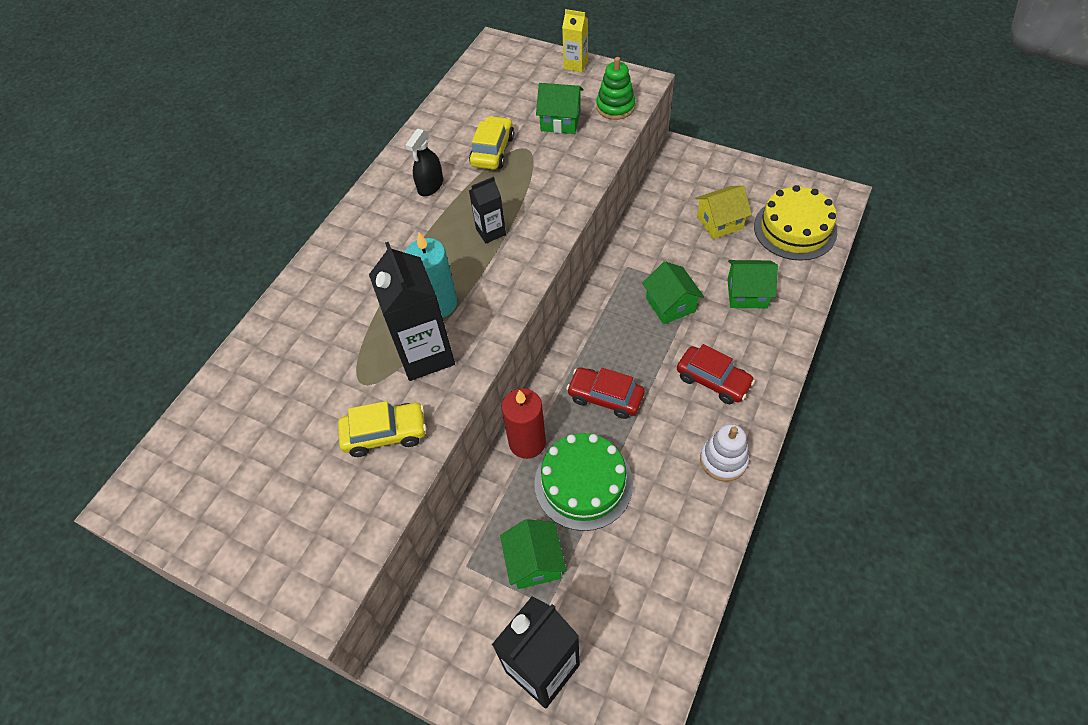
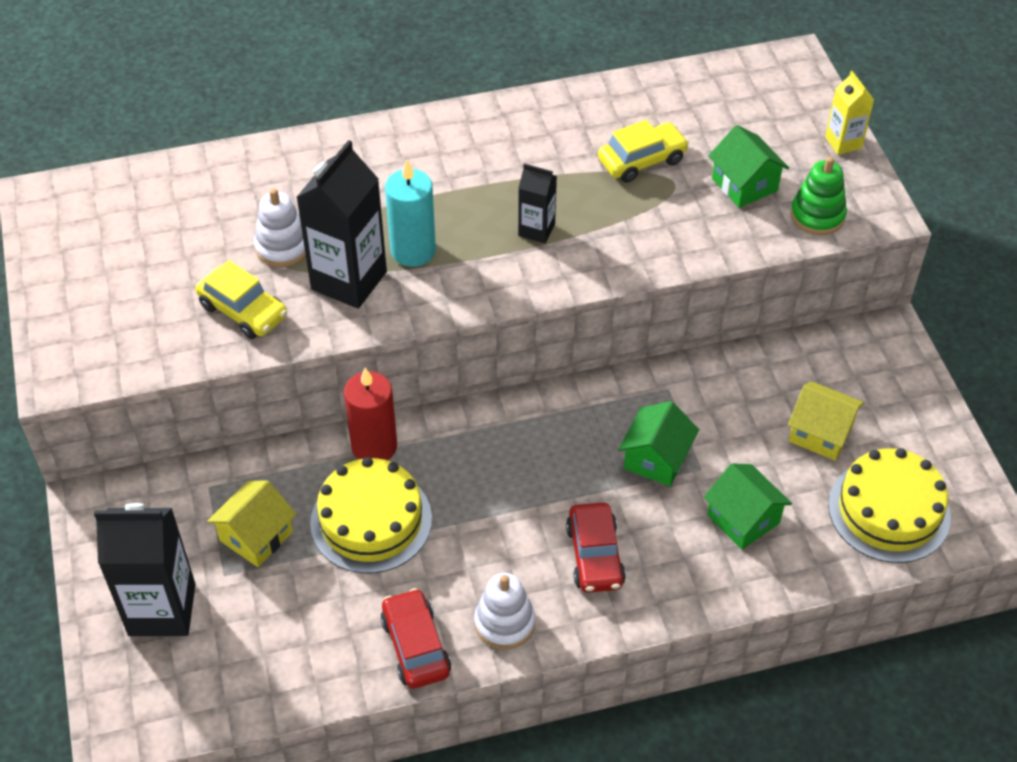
camera: 45 degrees right, 5 degrees down
black spray bottle [406,128,443,196] -> none
green house [500,519,567,589] -> yellow house [207,480,297,567]
green cake [534,433,633,531] -> yellow cake [310,457,432,573]
red car [566,367,645,419] -> red car moved to [381,588,451,689]
none -> white stacking toy [254,188,306,267]

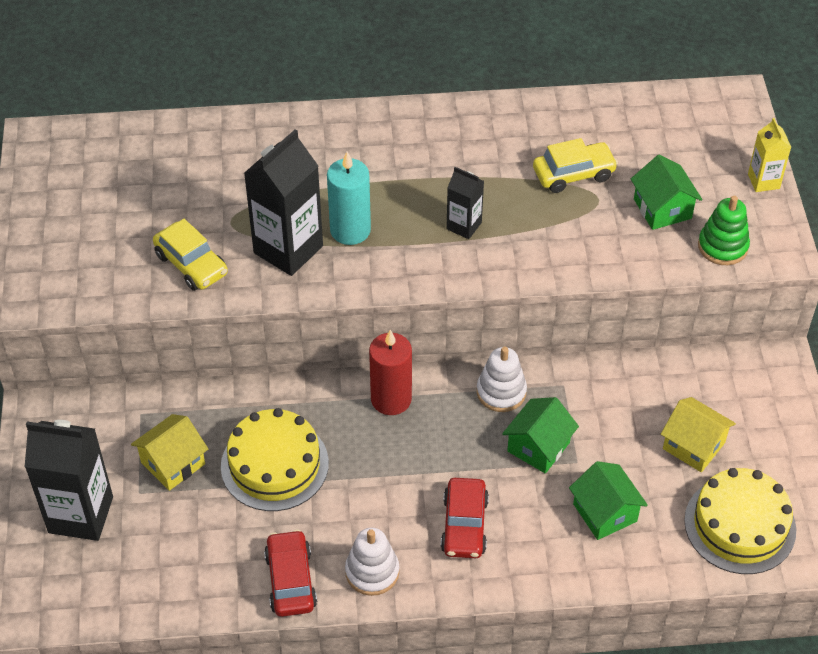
camera: 10 degrees right, 0 degrees up
white stacking toy [254,188,306,267] -> white stacking toy moved to [477,347,527,412]
red candle [344,368,397,460] -> red candle moved to [369,330,412,415]

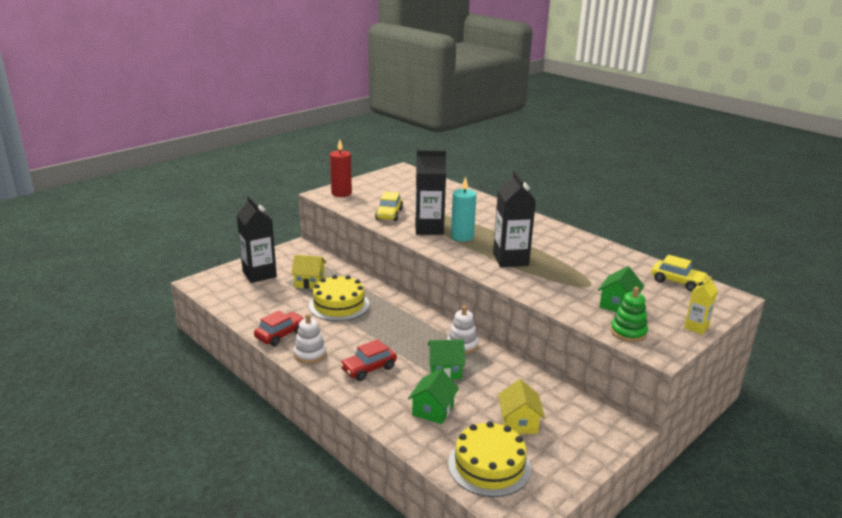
camera: 50 degrees right, 25 degrees down
red candle [369,330,412,415] -> red candle moved to [330,140,352,197]
black carton [446,167,484,239] -> black carton [493,171,536,267], size x1.88
yellow car [533,138,618,193] -> yellow car moved to [651,255,709,291]

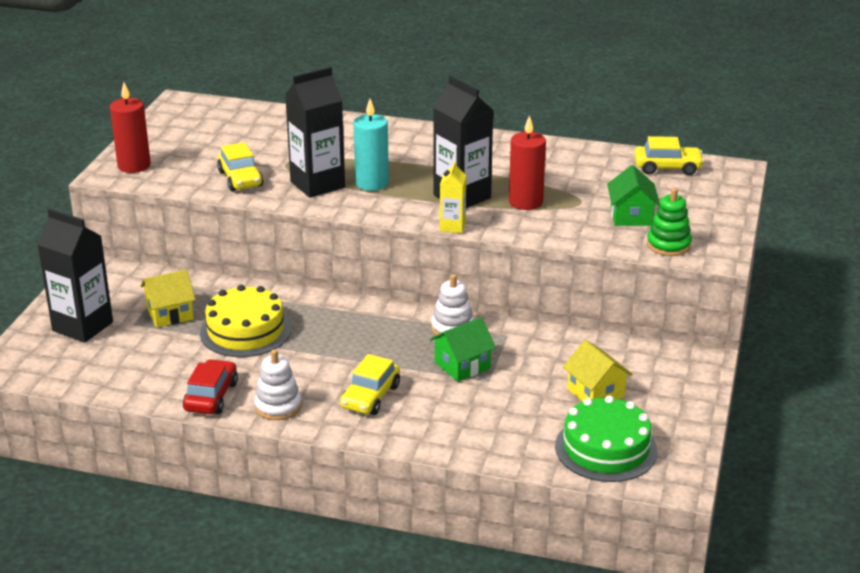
camera: 30 degrees left, 5 degrees up
red car [340,339,397,381] -> yellow car [340,354,400,415]
green house [408,368,459,424] -> none
yellow cake [448,421,531,497] -> green cake [555,396,658,482]
yellow carton [684,276,718,335] -> yellow carton moved to [440,161,466,233]
none -> red candle [509,115,546,210]

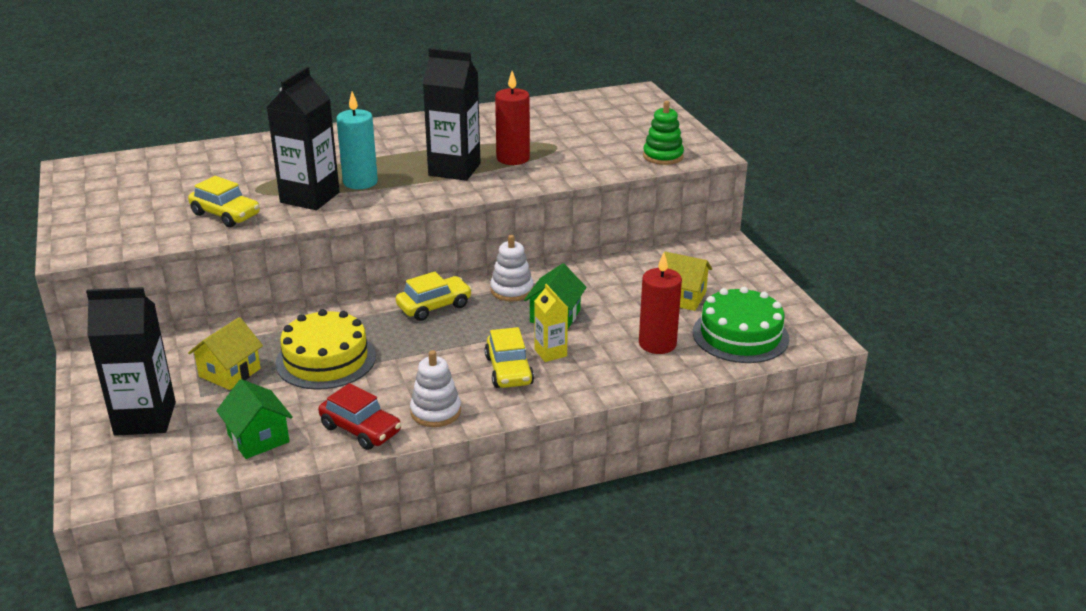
camera: 35 degrees left, 0 degrees up
red candle [110,82,151,173] -> red candle moved to [639,253,682,354]
red car [183,359,238,414] -> red car turned 150 degrees clockwise [318,383,401,450]
yellow carton [440,161,466,233] -> yellow carton moved to [534,284,568,362]
green house [607,165,660,226] -> green house moved to [216,379,293,459]
yellow car [635,136,704,175] -> yellow car moved to [396,272,472,321]

